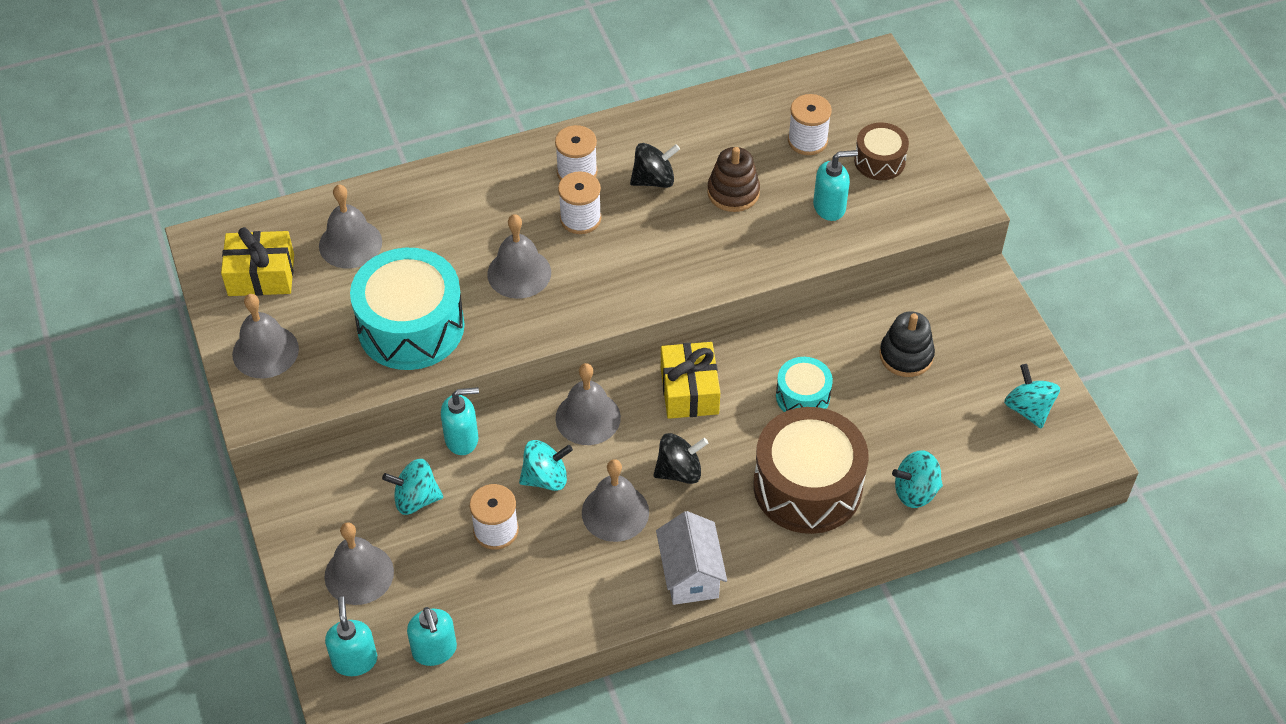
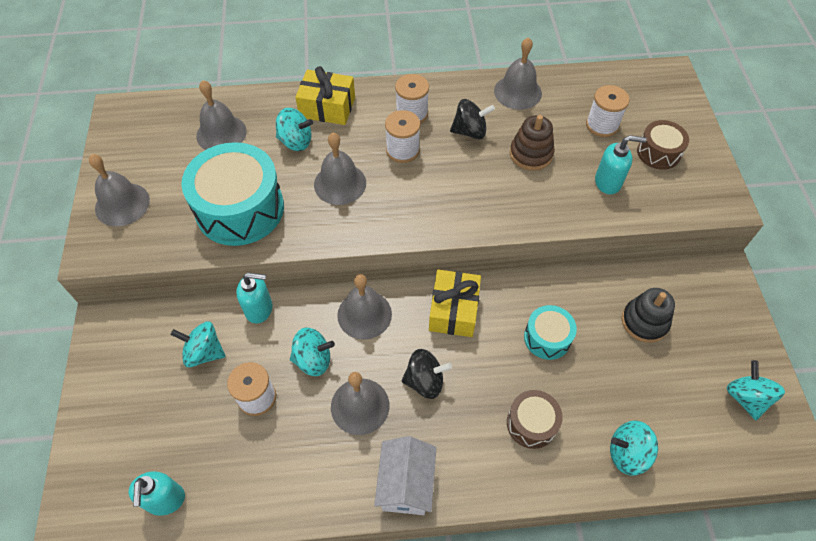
camera: 15 degrees right, 5 degrees up
yellow gift [221,227,294,296] -> yellow gift moved to [295,66,355,125]
grey bell [324,522,394,605] -> grey bell moved to [494,37,542,110]
turquoise soap dispenser [325,596,377,676] -> none
brown drum [753,407,868,534] -> brown drum [507,390,562,449], size x0.52
none -> turquoise spinning top [276,108,313,151]

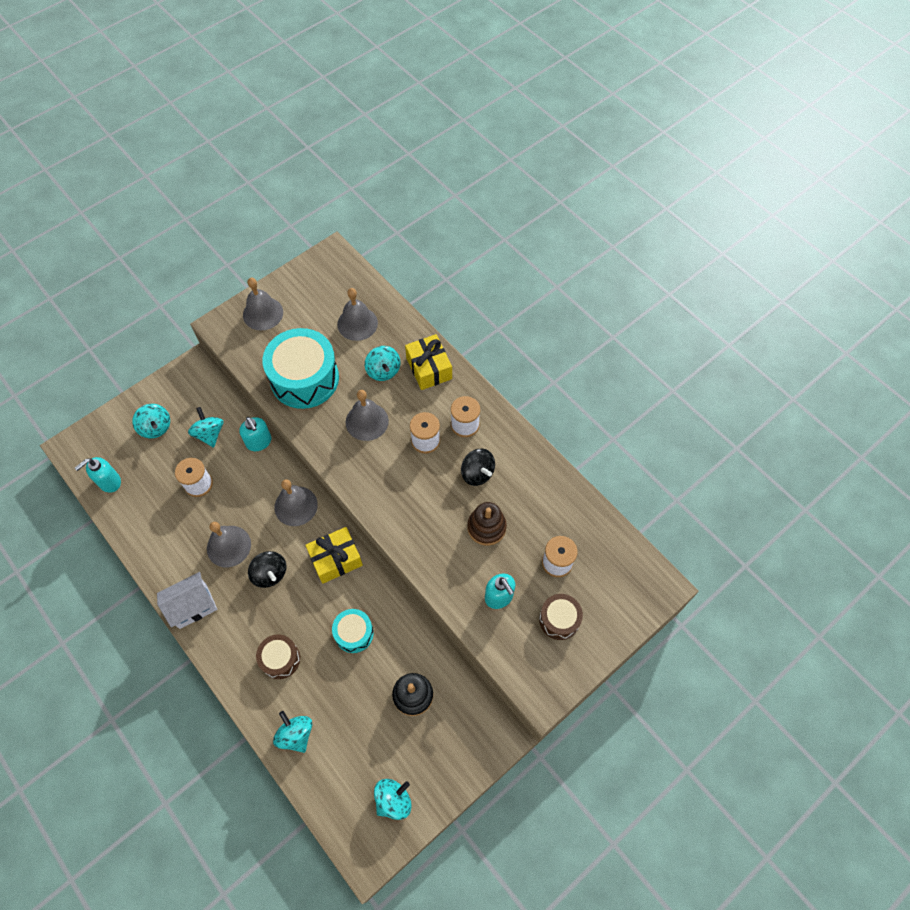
camera: 55 degrees right, 5 degrees up
turquoise spinning top [290,328,335,376] -> turquoise spinning top moved to [132,404,170,438]
grey bell [494,37,542,110] -> none

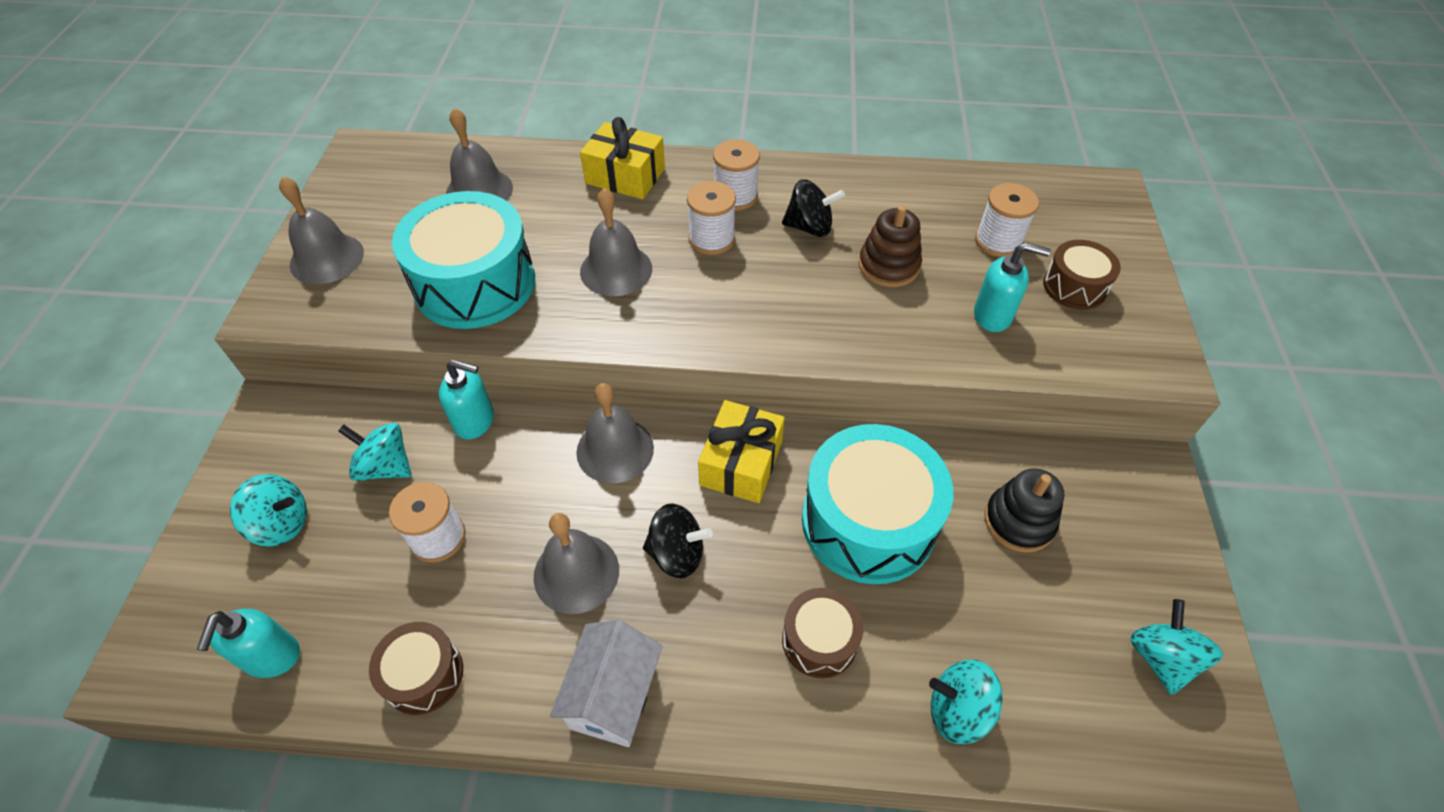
camera: 45 degrees left, 10 degrees down
turquoise drum [332,609,374,653] -> turquoise drum [802,424,954,584], size x1.94
turquoise spinning top [365,346,401,381] -> none
none -> brown drum [369,622,463,715]

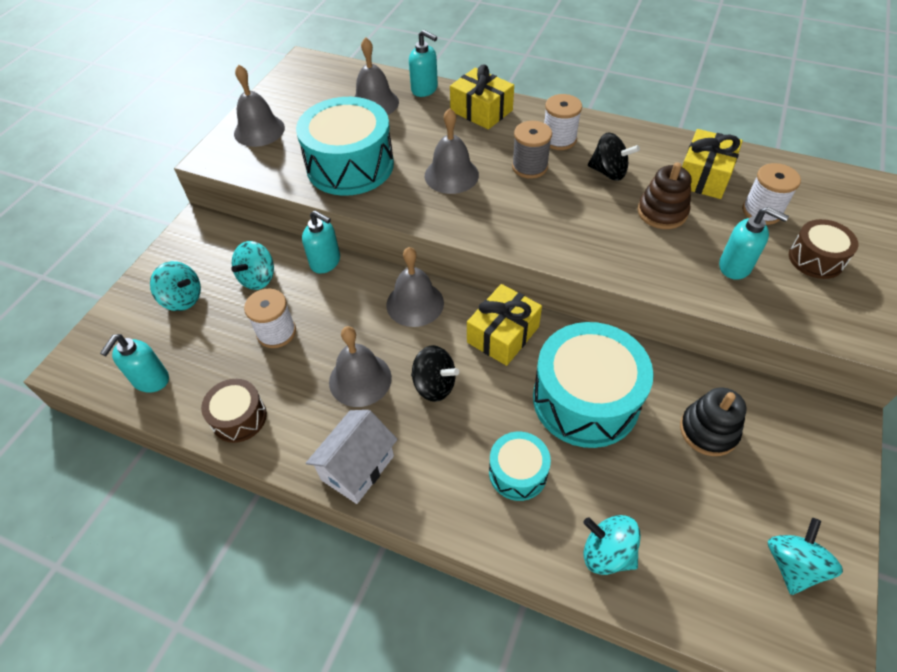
camera: 20 degrees right, 0 degrees up
turquoise spinning top [338,423,412,481] -> turquoise spinning top turned 105 degrees counterclockwise [231,241,274,290]
white spool [687,181,736,255] -> grey spool [512,121,552,179]
brown drum [782,588,863,678] -> turquoise drum [489,432,551,501]
none -> turquoise soap dispenser [409,30,438,97]
none -> yellow gift [682,129,743,199]

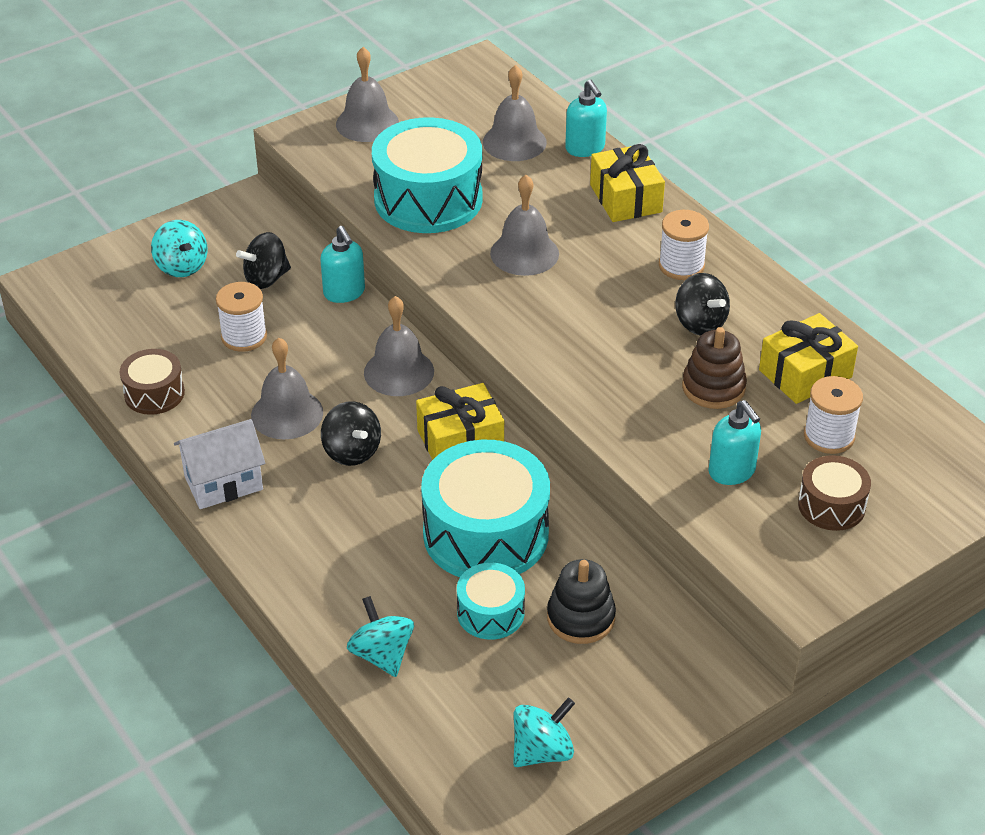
camera: 30 degrees right, 10 degrees down
turquoise soap dispenser [100,334,169,393] -> none
turquoise spinning top [231,241,274,290] -> black spinning top [236,232,291,289]
turquoise drum [489,432,551,501] -> turquoise drum moved to [457,563,525,639]
grey spool [512,121,552,179] -> none

